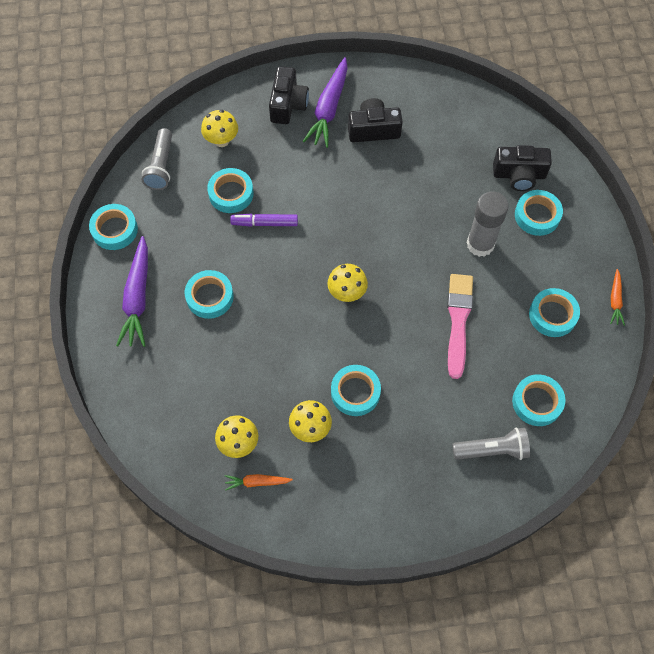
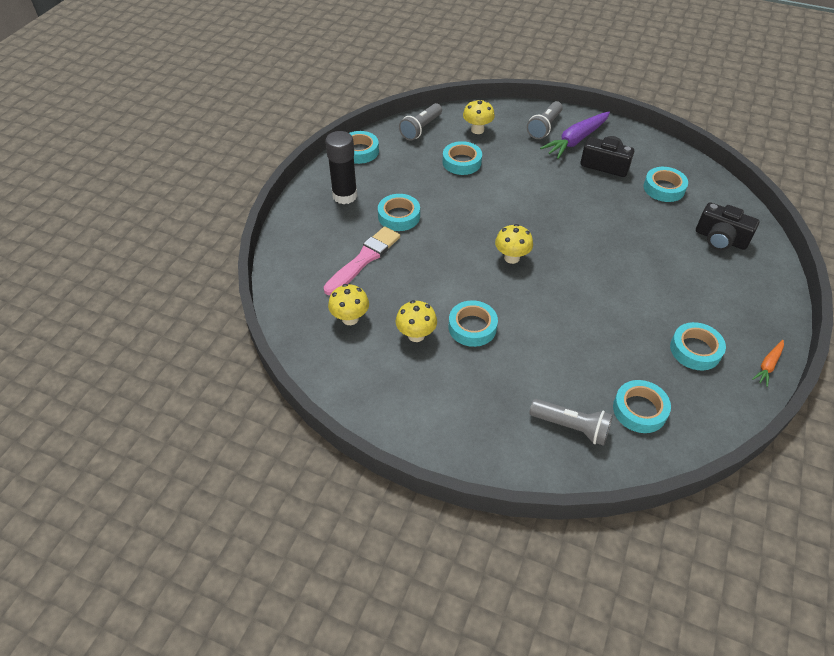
camera: 30 degrees right, 15 degrees down
purple carrot [116,236,148,347] -> black glue stick [325,131,357,204]
orange carrot [225,474,293,491] -> none
purple marker [230,214,298,227] -> none
black camera [269,66,309,124] -> grey flashlight [527,101,563,139]
pink brush [447,274,473,379] -> pink brush moved to [324,226,400,295]
grey glue stick [467,191,509,257] -> none
turquoise tape [515,190,563,236] -> turquoise tape moved to [644,167,688,202]

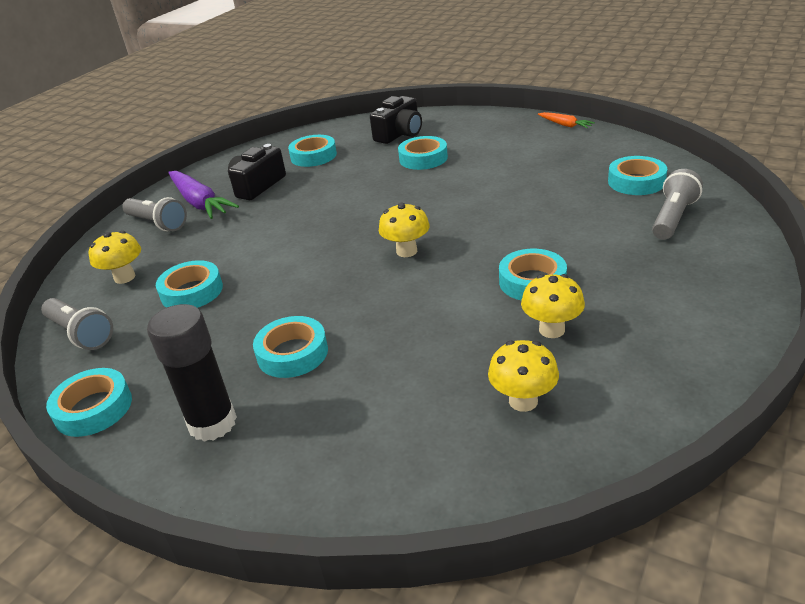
camera: 80 degrees left, 15 degrees down
pink brush [324,226,400,295] -> none
turquoise tape [670,322,726,370] -> turquoise tape moved to [398,136,448,170]

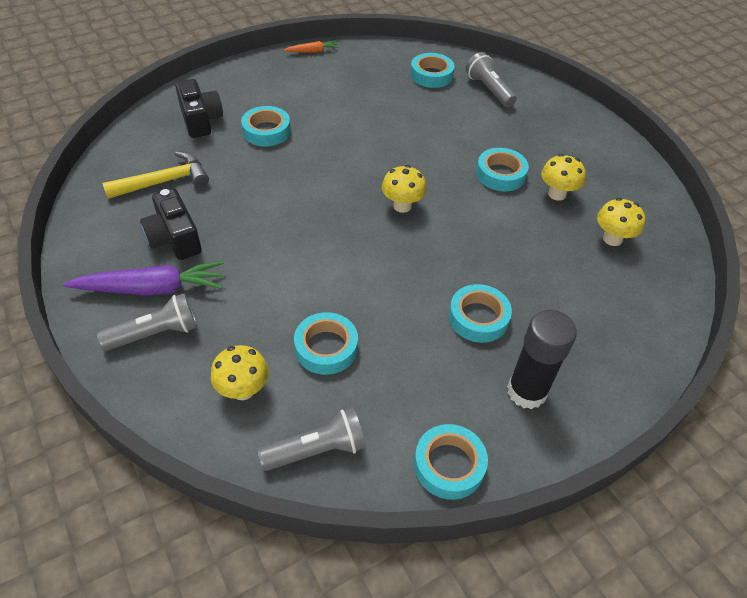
camera: 65 degrees left, 15 degrees up
turquoise tape [288,135,337,167] -> yellow hammer [102,151,209,199]

